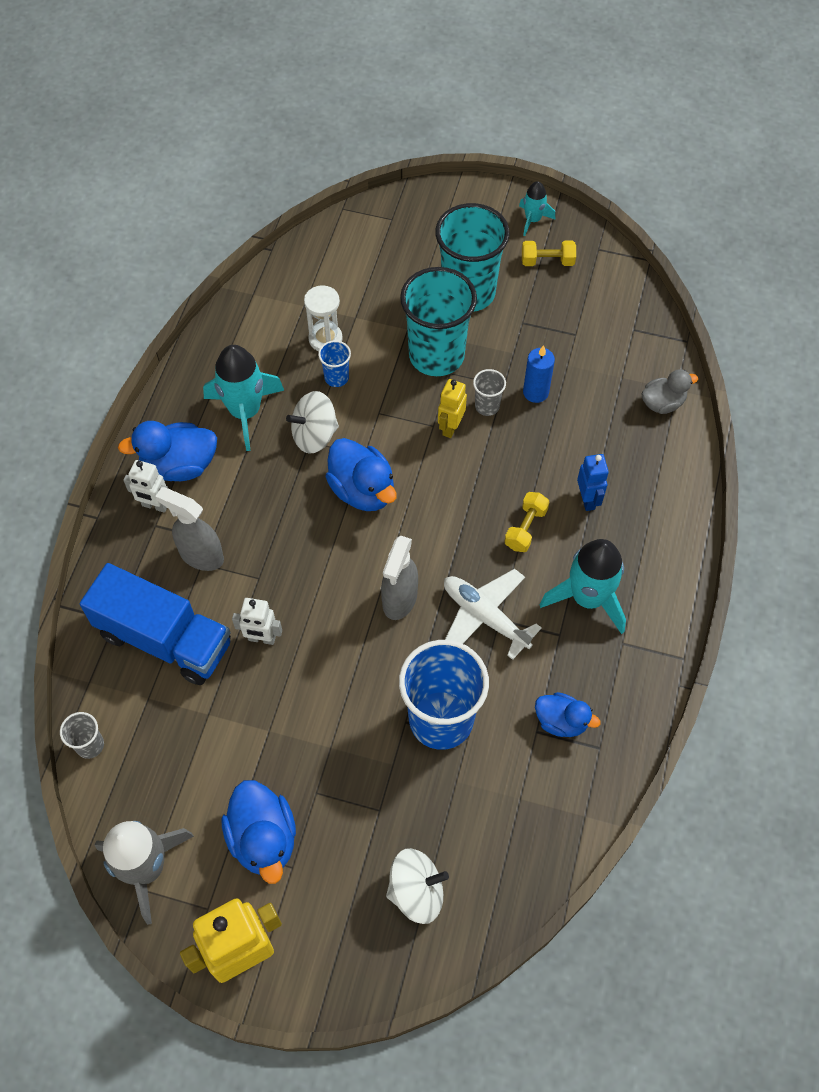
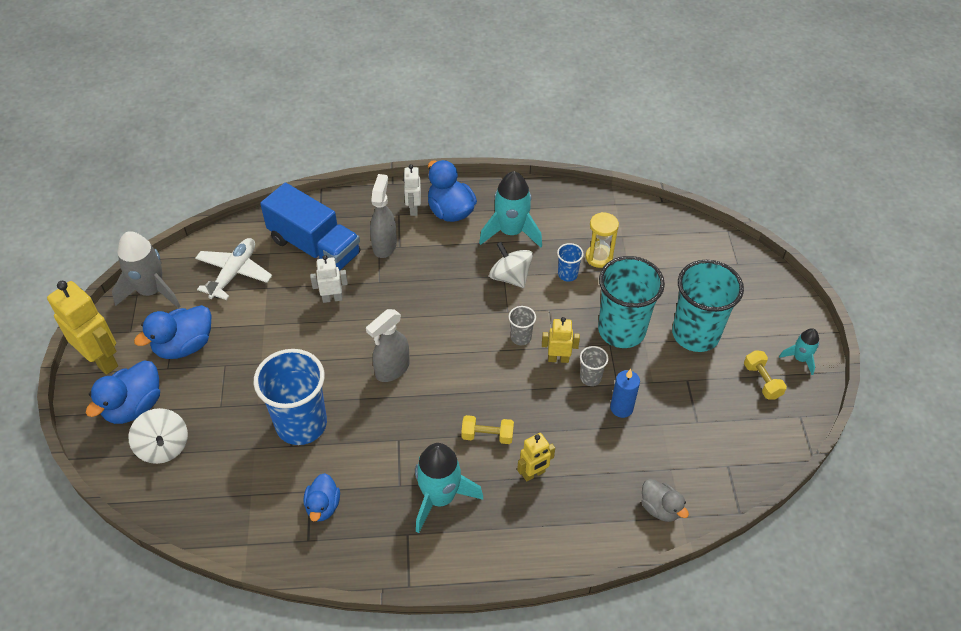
camera: 70 degrees right, 10 degrees down
grey cup [60,712,104,759] -> grey cup moved to [508,306,536,345]
blue truck [80,563,231,685] -> blue truck turned 60 degrees counterclockwise [260,183,360,271]
white robot [232,598,282,645] -> white robot turned 90 degrees clockwise [310,255,348,303]
white hourglass [304,285,343,351] -> yellow hourglass [585,212,619,268]
blue duck [325,438,397,511] -> blue duck moved to [86,361,160,424]
grey spray bottle [381,535,418,620] -> grey spray bottle turned 45 degrees counterclockwise [366,309,410,382]
white plane [444,569,542,660] -> white plane moved to [195,238,272,300]
blue robot [577,454,609,511] -> yellow robot [517,433,555,481]

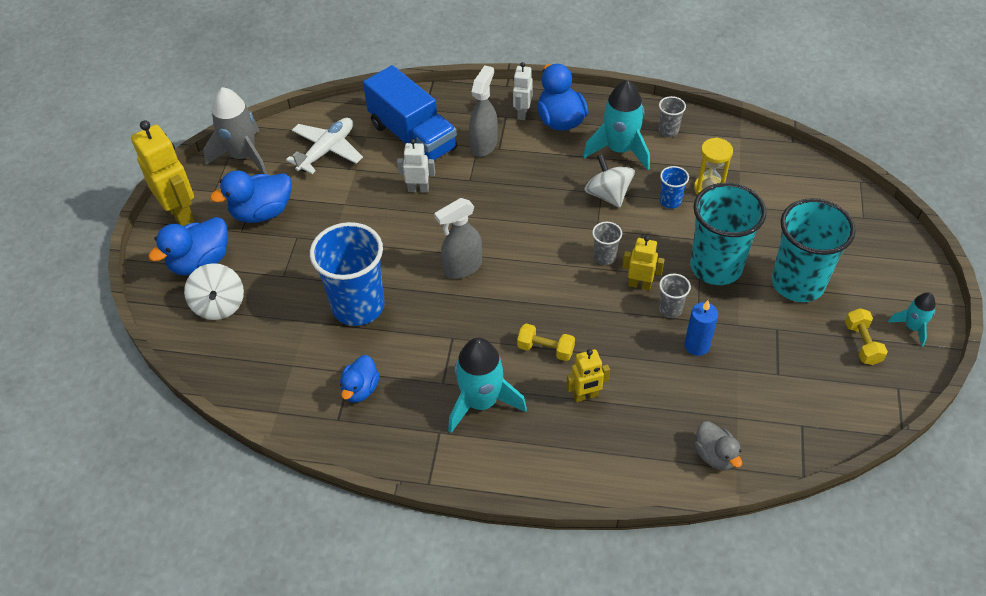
camera: 15 degrees right, 0 degrees up
none -> grey cup [658,96,686,137]

